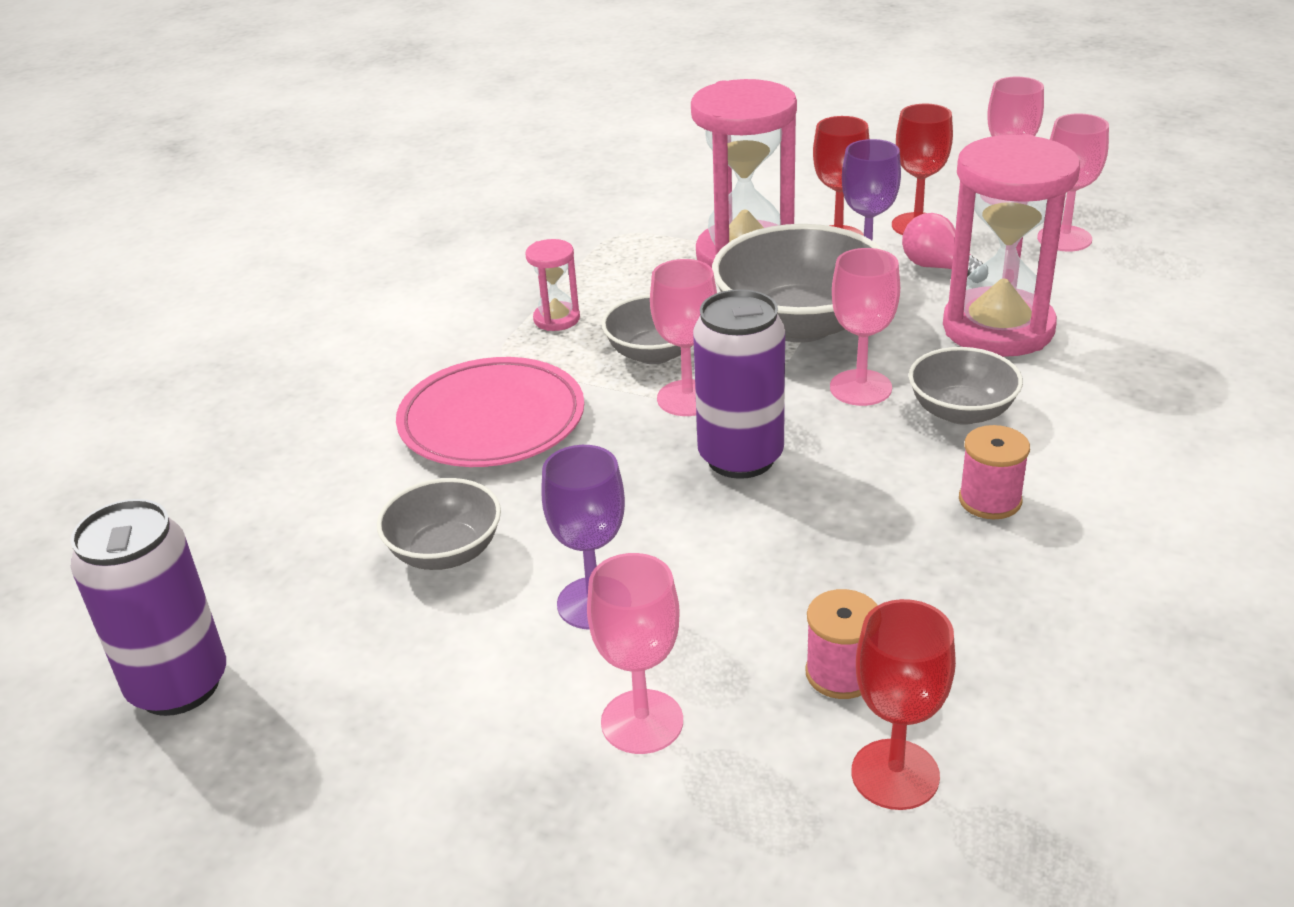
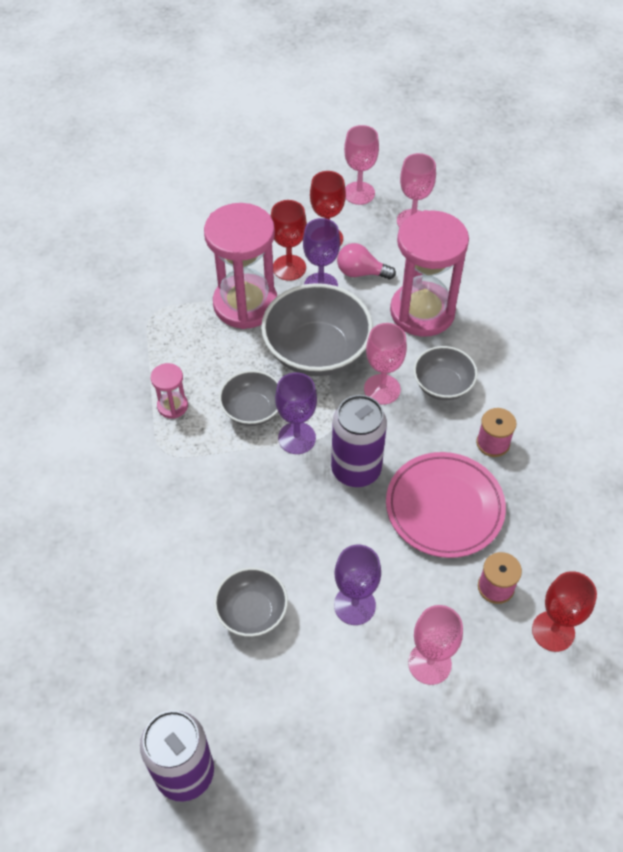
camera: 35 degrees left, 20 degrees up
pink plate [396,357,584,467] -> pink plate moved to [386,452,506,558]
pink goblet [650,259,717,416] -> purple goblet [275,372,317,454]

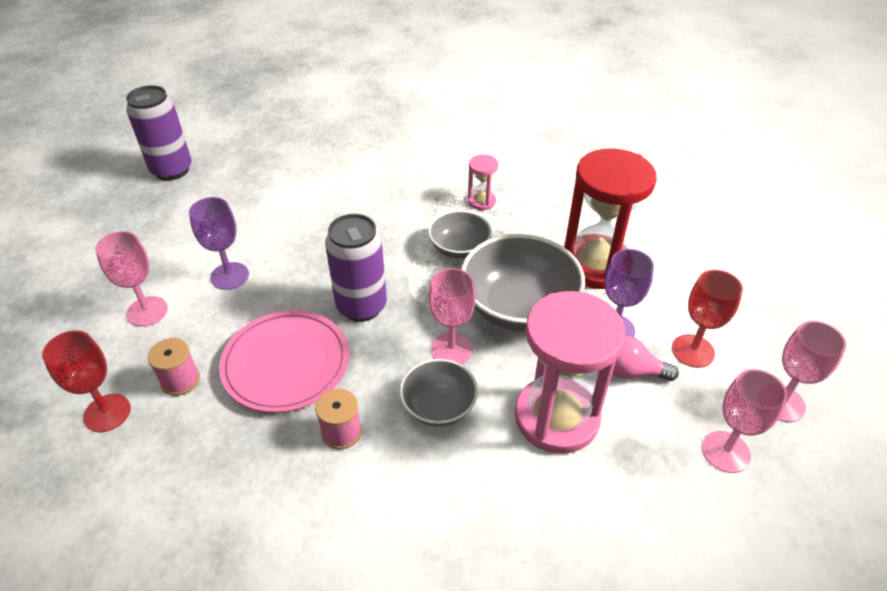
camera: 105 degrees right, 10 degrees down
pink hourglass [204,203,277,329] -> red hourglass [564,148,657,289]
grey bowl [214,567,288,637] -> none
red goblet [271,200,307,281] -> none
purple goblet [275,372,317,454] -> none
pink light bulb [337,243,396,279] -> pink light bulb turned 105 degrees counterclockwise [612,336,679,381]

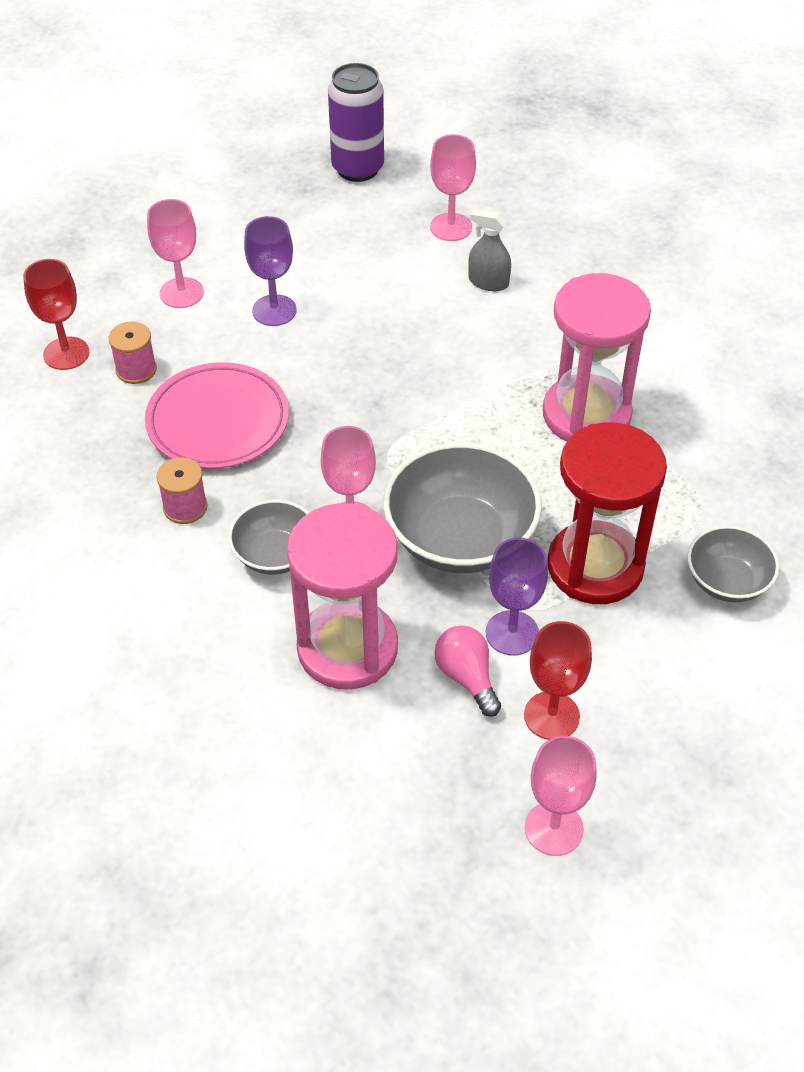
camera: 50 degrees right, 5 degrees up
purple can [325,214,387,322] -> none
grey bowl [428,210,492,259] -> grey bowl moved to [687,525,779,602]
pink hourglass [468,155,498,210] -> pink hourglass [543,273,651,441], size x2.25
pink goblet [702,369,787,473] -> pink goblet moved to [430,134,476,241]
none -> grey spray bottle [468,209,511,291]

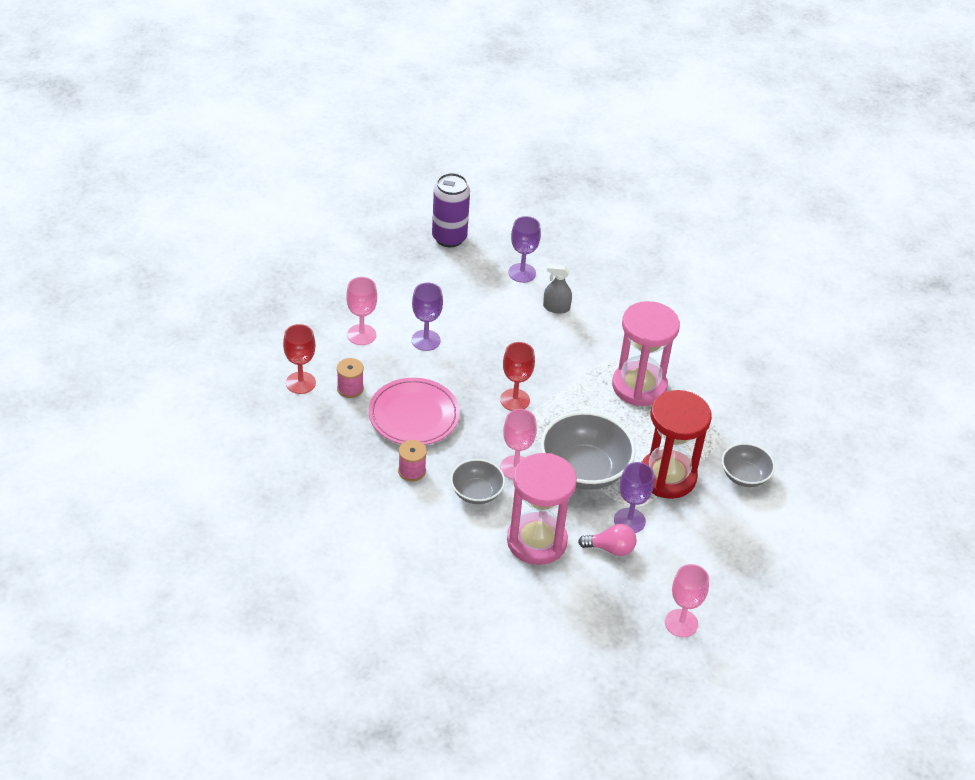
camera: 15 degrees left, 5 degrees down
pink goblet [430,134,476,241] -> purple goblet [508,216,541,283]
pink light bulb [434,625,501,717] -> pink light bulb turned 135 degrees clockwise [578,524,636,556]
red goblet [524,621,592,740] -> red goblet moved to [500,342,535,411]

